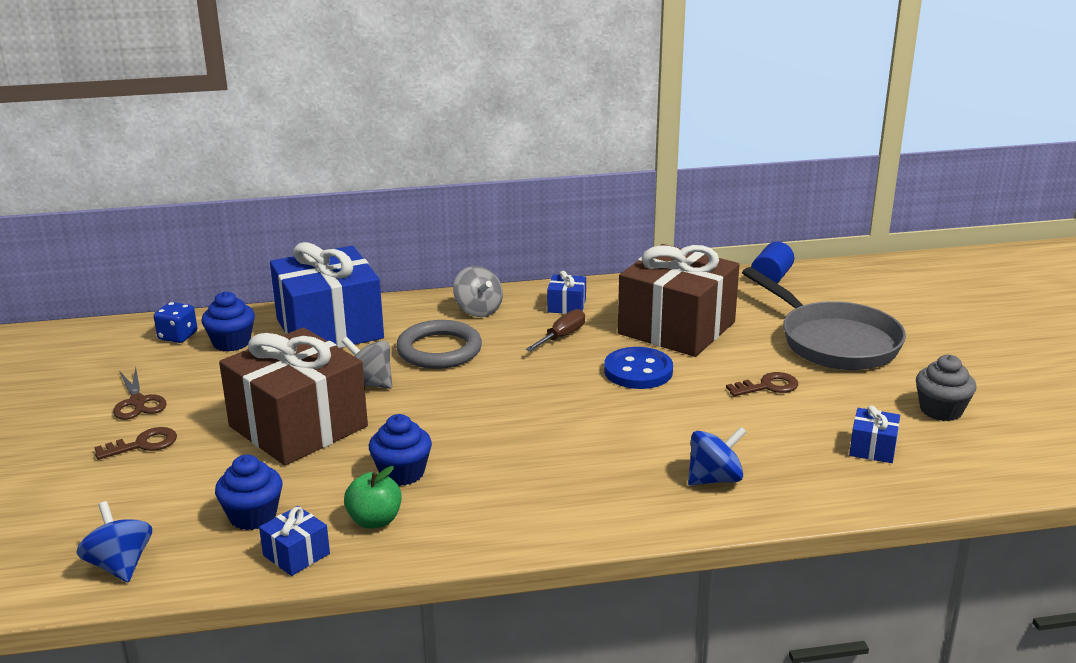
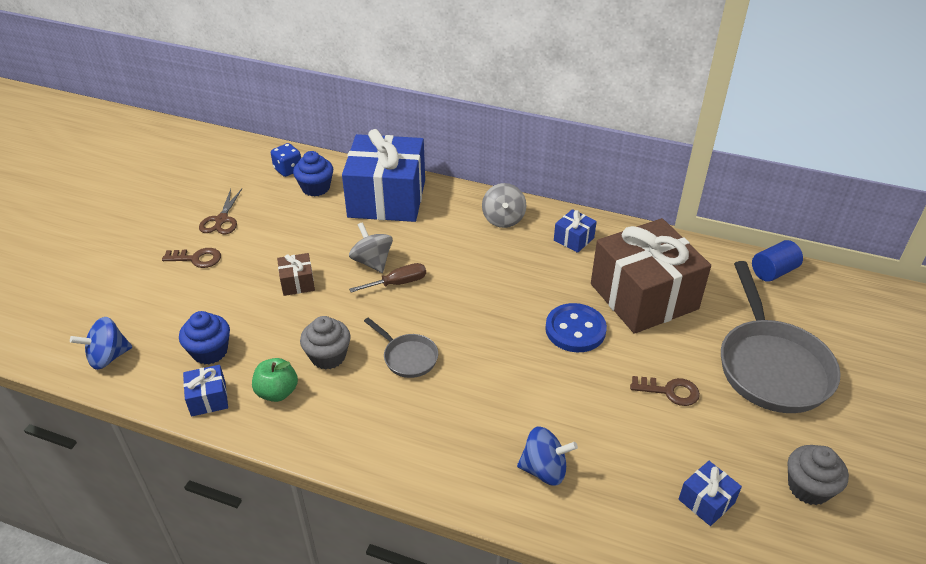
camera: 30 degrees right, 15 degrees up
blue spinning top [76,501,152,582] -> blue spinning top turned 120 degrees counterclockwise [70,317,132,370]
brown gift [219,327,368,466] -> brown gift [277,253,315,296], size x0.41
blue cupcake [369,414,432,486] -> grey cupcake [300,316,351,370]
grey ring [396,320,482,369] -> none
brown screwdriver [526,309,585,352] -> brown screwdriver moved to [349,263,426,293]
none -> grey pan [364,317,438,378]

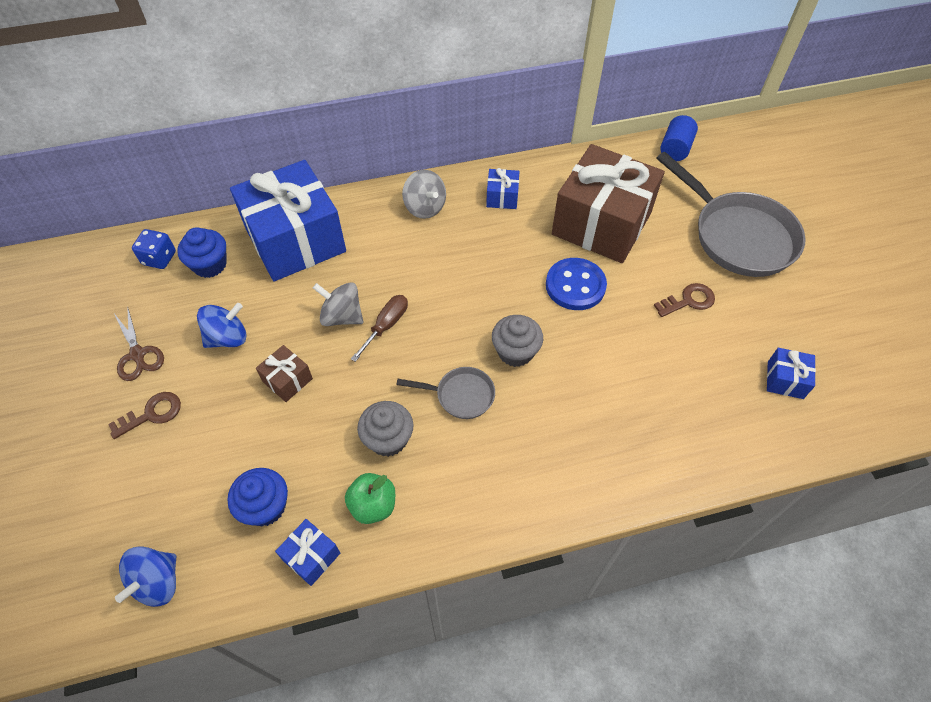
camera: 35 degrees left, 15 degrees up
blue spinning top [517,427,578,486] -> blue spinning top moved to [197,303,247,348]
grey cupcake [788,445,849,505] -> grey cupcake moved to [492,315,543,367]

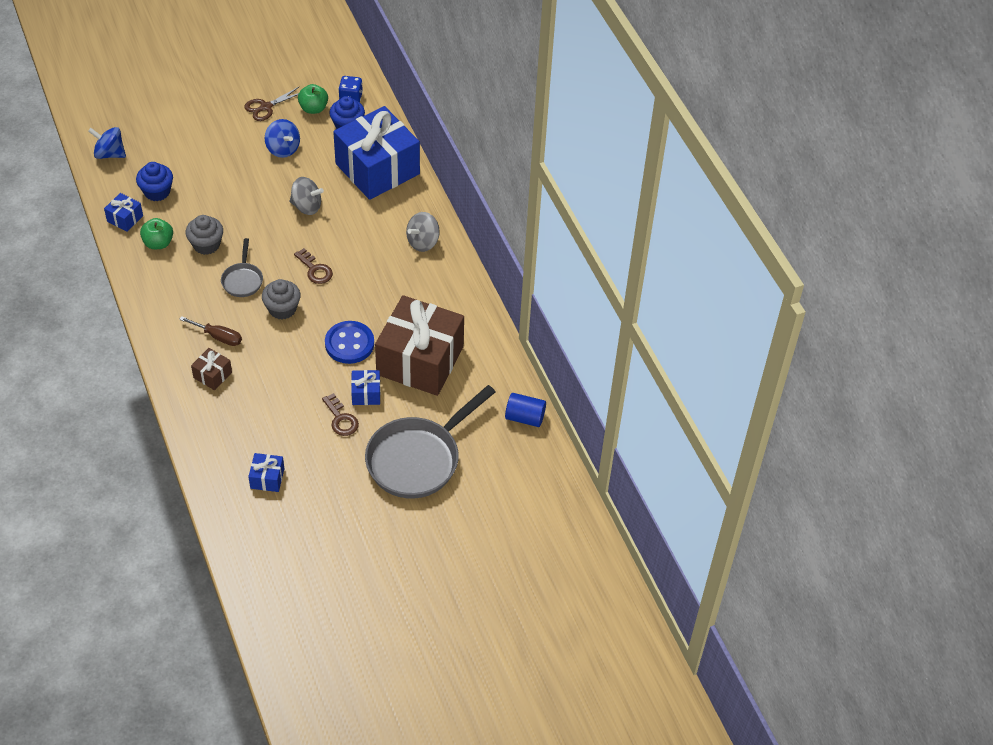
camera: 80 degrees right, 5 degrees down
brown key [108,392,181,439] -> brown key moved to [294,248,333,284]
brown gift [256,345,313,402] -> brown gift moved to [191,348,232,390]
grey spinning top [313,282,364,326] -> grey spinning top turned 90 degrees clockwise [290,177,324,215]
brown screwdriver [351,295,408,362] -> brown screwdriver moved to [179,316,242,346]
blue gift [486,168,519,209] -> blue gift moved to [351,370,381,405]
none -> green apple [298,84,328,114]

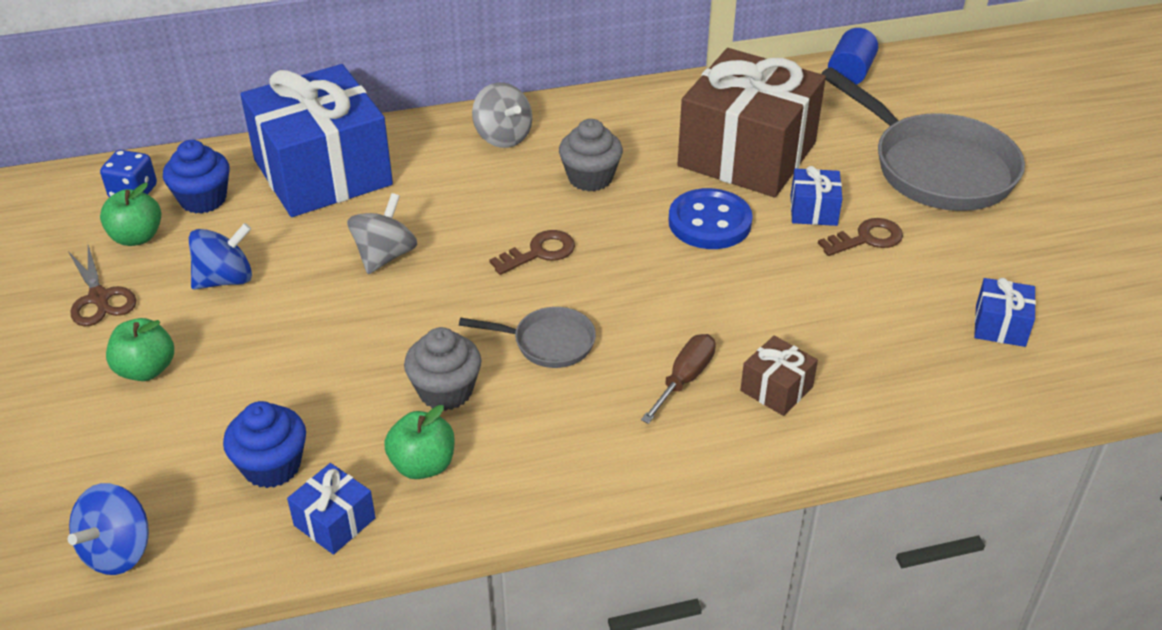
camera: 80 degrees left, 10 degrees down
grey cupcake [262,279,301,319] -> grey cupcake moved to [559,119,623,192]
none -> green apple [106,318,174,381]

